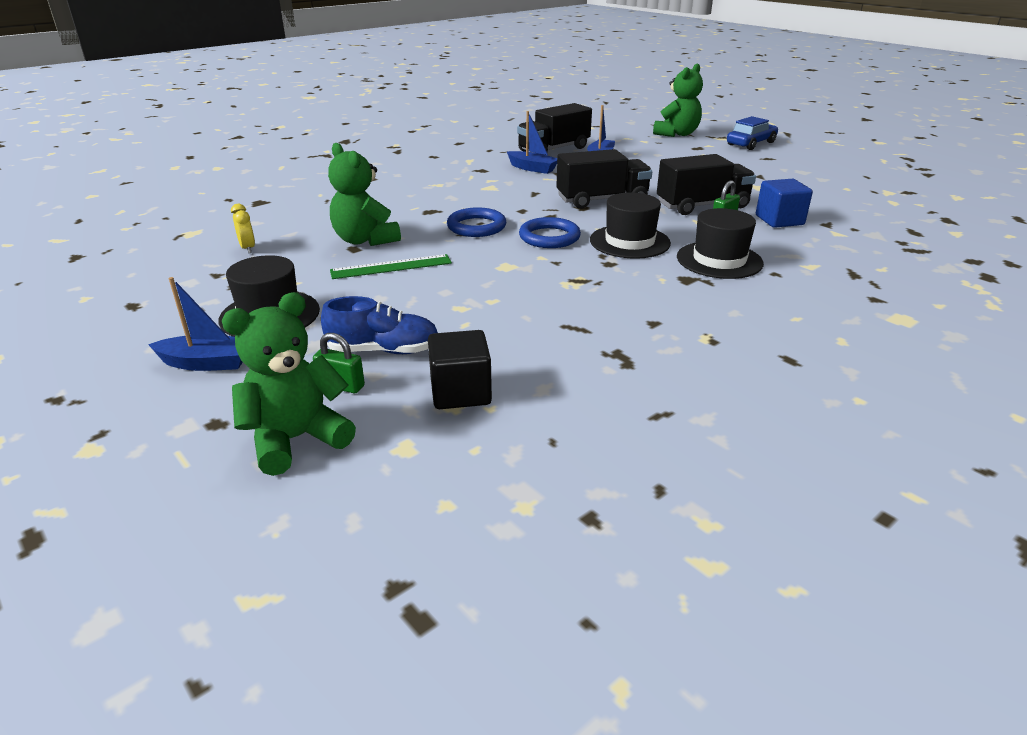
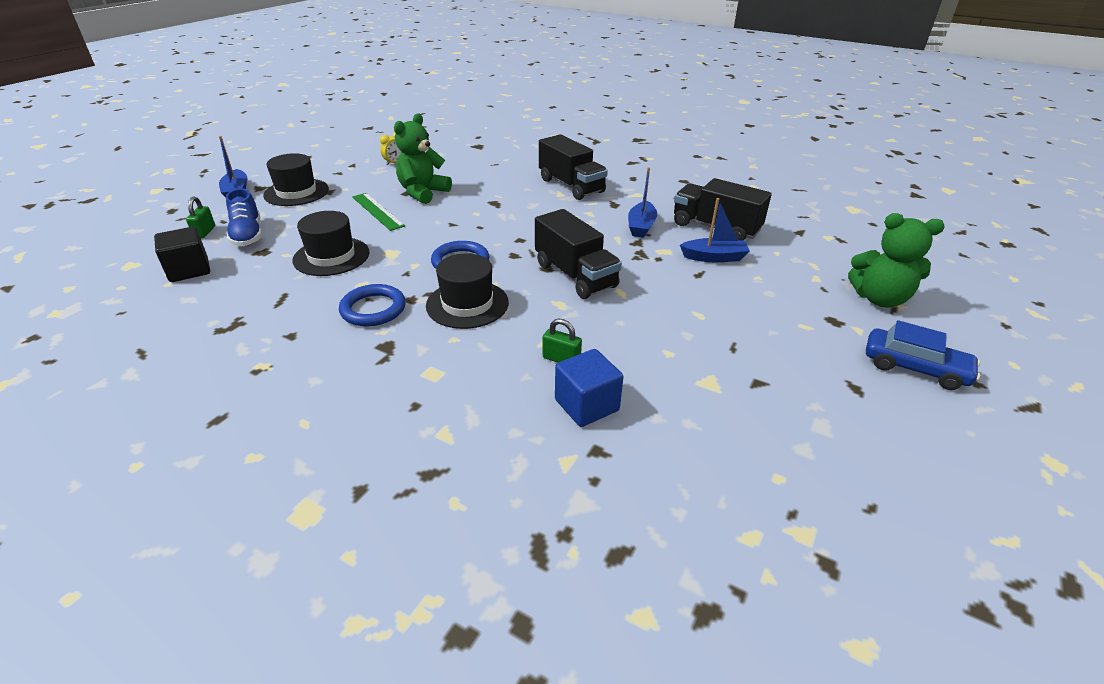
camera: 70 degrees right, 5 degrees up
green teddy bear [222,292,356,476] -> none
blue ring [447,207,506,237] -> blue ring moved to [339,284,406,326]
black truck [657,154,756,215] -> black truck moved to [539,134,608,200]
black hat [677,208,764,279] -> black hat moved to [292,211,369,276]

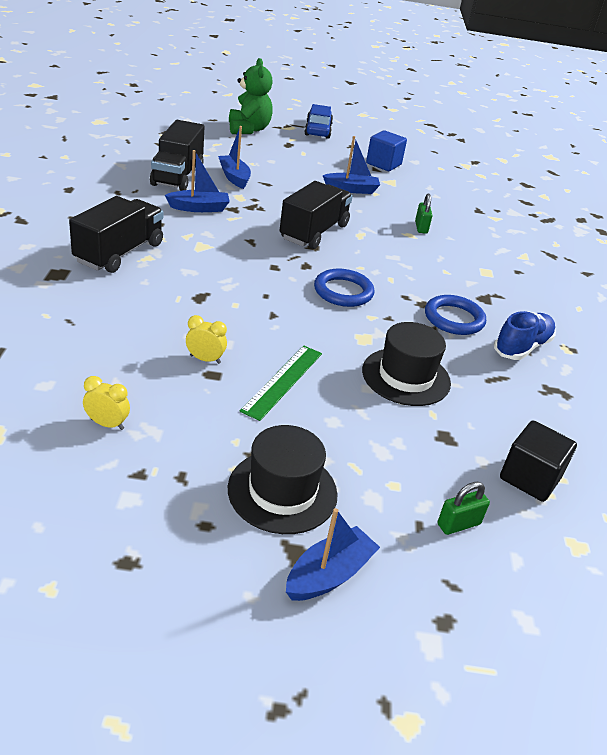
camera: 120 degrees left, 0 degrees up
blue shoe [226,188,262,246] -> blue shoe moved to [494,311,556,360]
green teddy bear [394,113,452,204] -> yellow clock [186,315,227,364]
black hat [426,253,509,329] -> none
blue cube [555,349,623,427] -> blue cube moved to [366,130,407,171]
none -> blue boat [323,136,380,194]

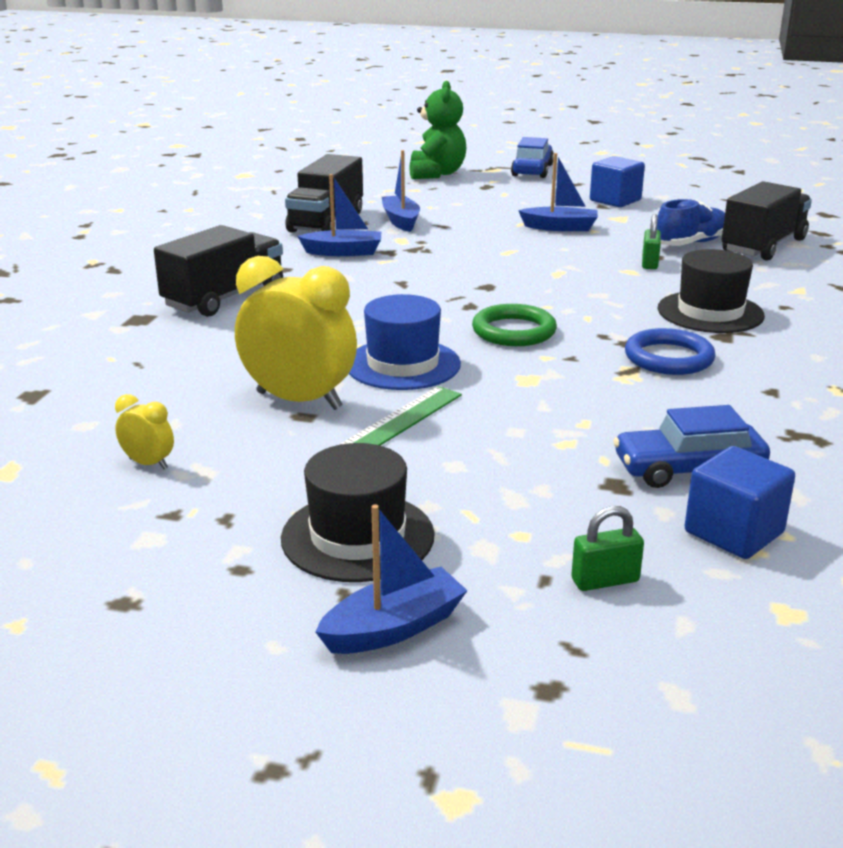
camera: 15 degrees right, 10 degrees down
yellow clock [186,315,227,364] -> yellow clock [235,256,357,410], size x2.23
black truck [279,181,353,249] -> black truck moved to [722,181,812,261]
blue ring [314,269,374,307] -> green ring [472,304,557,346]
black hat [362,322,451,406] -> black hat moved to [658,249,765,333]
blue shoe [494,311,556,360] -> blue shoe moved to [657,199,725,246]
black cube [500,420,577,502] -> blue cube [685,446,795,559]
none -> blue hat [349,294,461,390]
none -> blue car [613,405,770,488]

